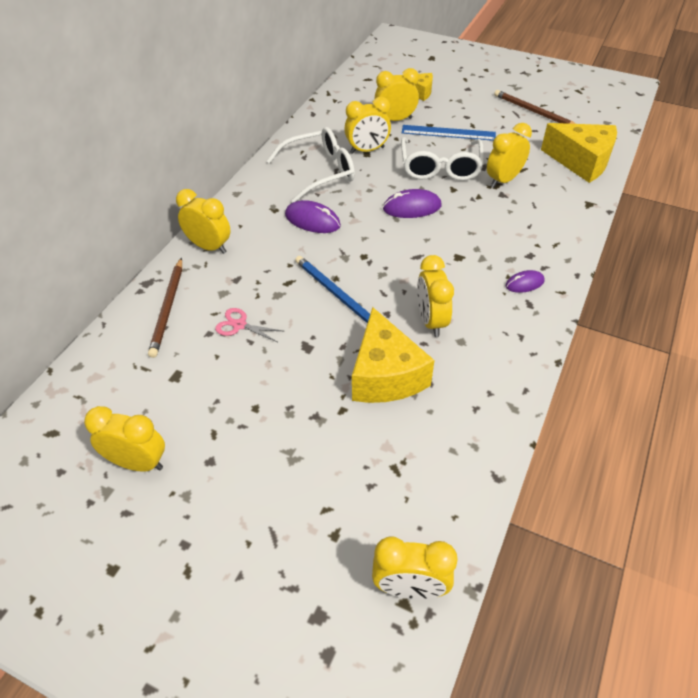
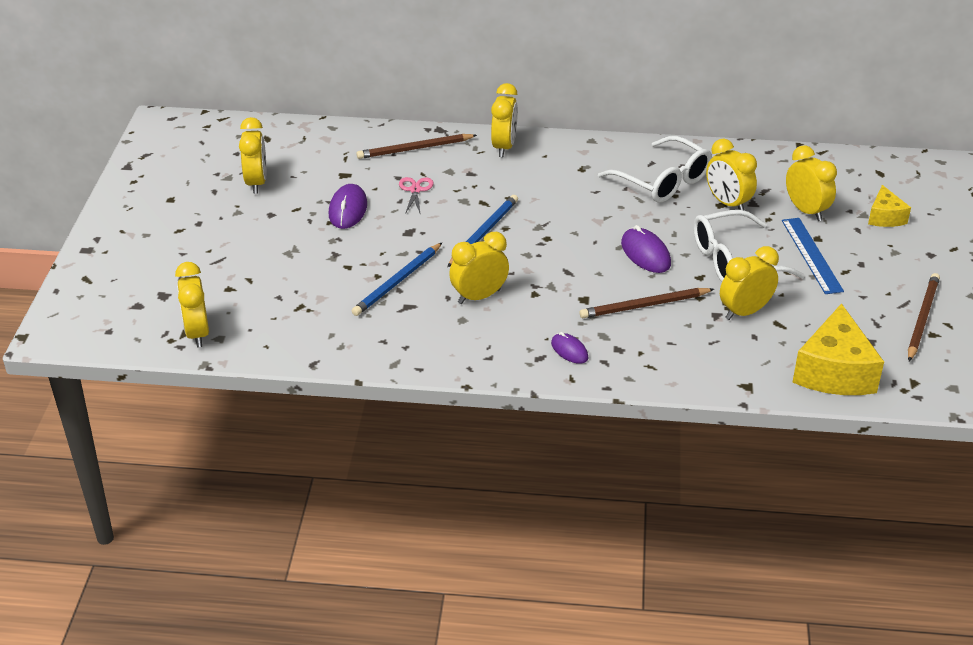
camera: 70 degrees right, 10 degrees down
purple mouse [285,200,341,233] -> purple mouse moved to [329,184,367,229]
yellow cheese [352,307,435,403] -> blue pencil [352,243,442,316]
yellow clock [487,123,532,188] -> yellow clock turned 60 degrees counterclockwise [720,246,779,320]
none -> brown pencil [580,288,714,318]

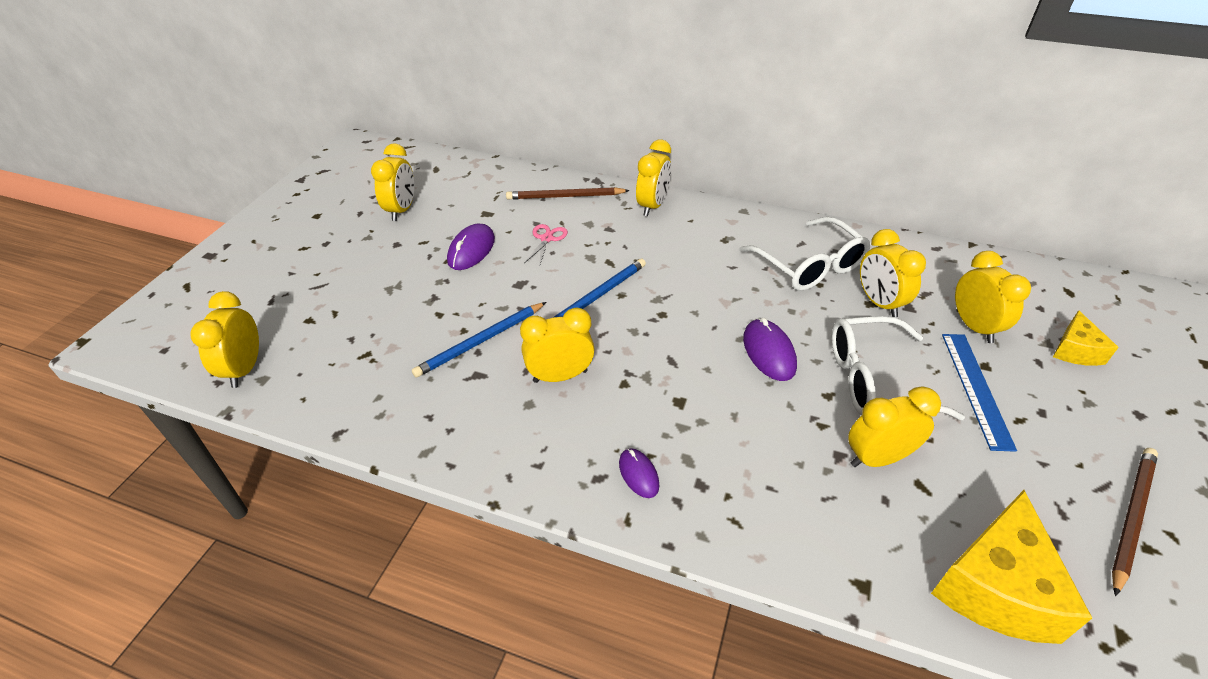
camera: 15 degrees right, 5 degrees up
brown pencil [580,288,714,318] -> none

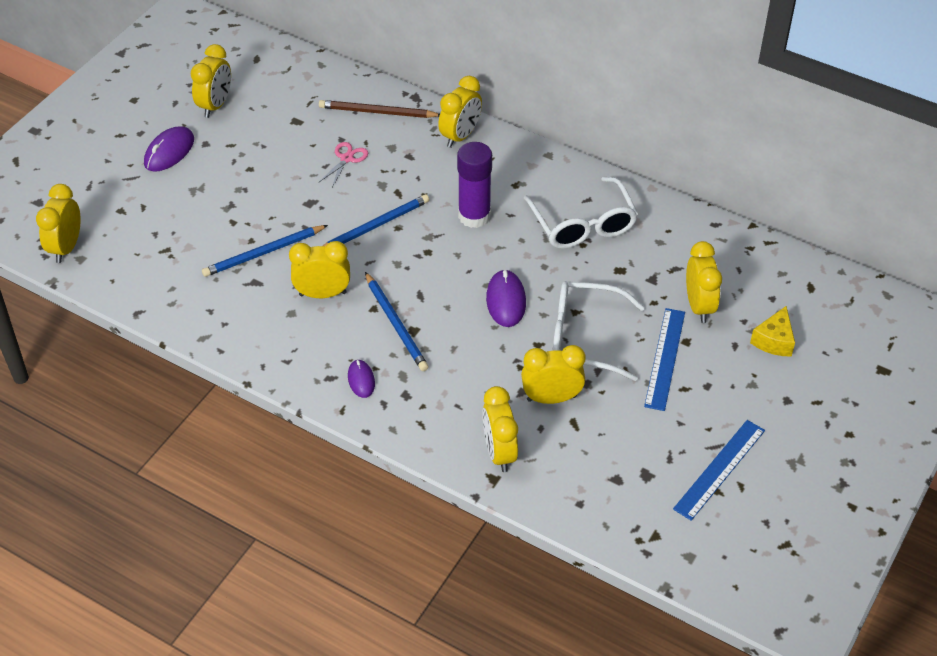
camera: 10 degrees right, 5 degrees up
purple mouse [447,223,495,270] -> purple mouse moved to [144,126,194,172]
yellow clock [860,229,926,318] -> yellow clock moved to [482,386,518,472]
yellow cheese [931,490,1092,644] -> none
brown pencil [1112,448,1158,596] -> blue ruler [673,420,765,521]
none -> blue pencil [365,272,429,371]
none -> purple glue stick [457,142,492,228]

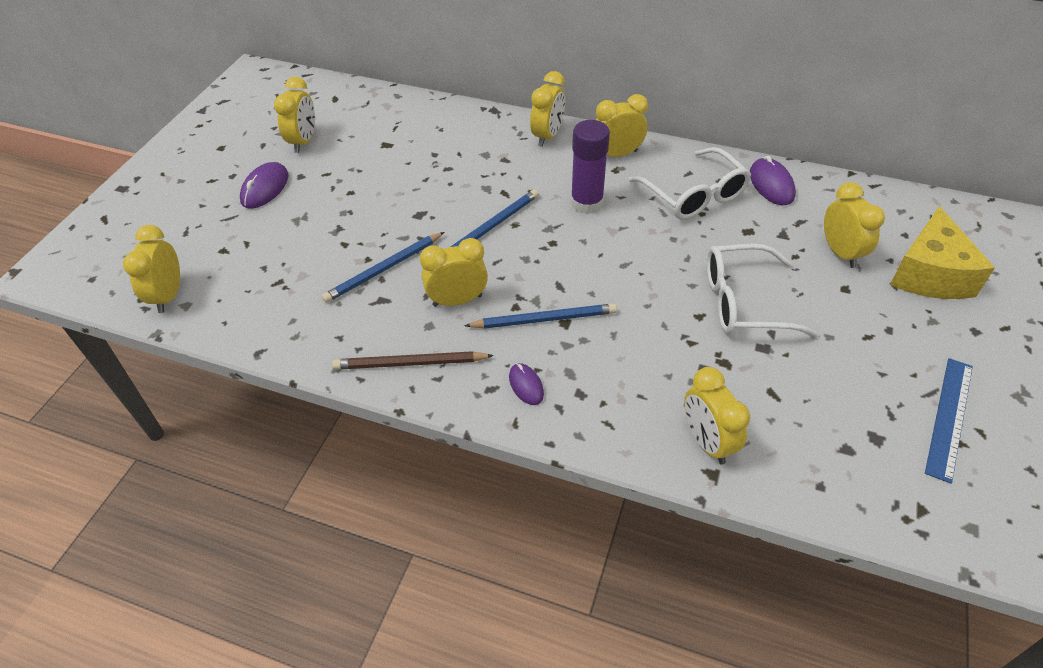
camera: 10 degrees left, 0 degrees up
brown pencil [319,100,440,118] -> brown pencil moved to [332,351,494,369]
pink scissors [319,142,368,187] -> none
blue pencil [365,272,429,371] -> blue pencil turned 60 degrees counterclockwise [464,303,617,329]
purple mouse [486,269,526,327] -> purple mouse moved to [750,156,796,205]
yellow clock [521,345,585,404] -> yellow clock moved to [596,94,648,157]
blue ruler [644,308,685,411] -> none
yellow cheese [750,306,795,357] -> yellow cheese [890,206,995,299], size x1.83

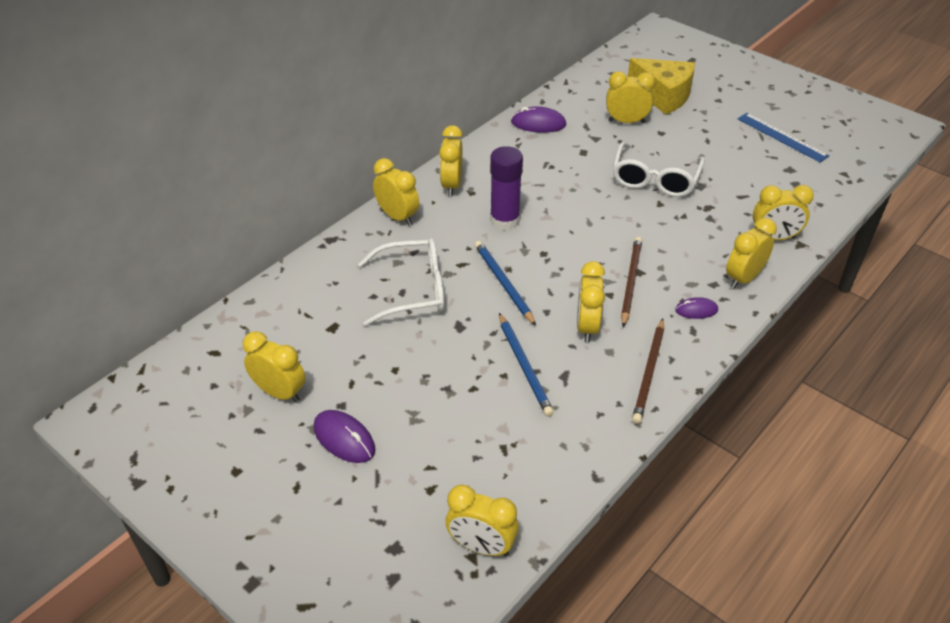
camera: 70 degrees left, 5 degrees down
blue pencil [464,303,617,329] -> brown pencil [621,237,642,327]
white glasses [629,147,751,220] -> white glasses moved to [358,238,444,326]
none -> yellow clock [726,218,777,289]

